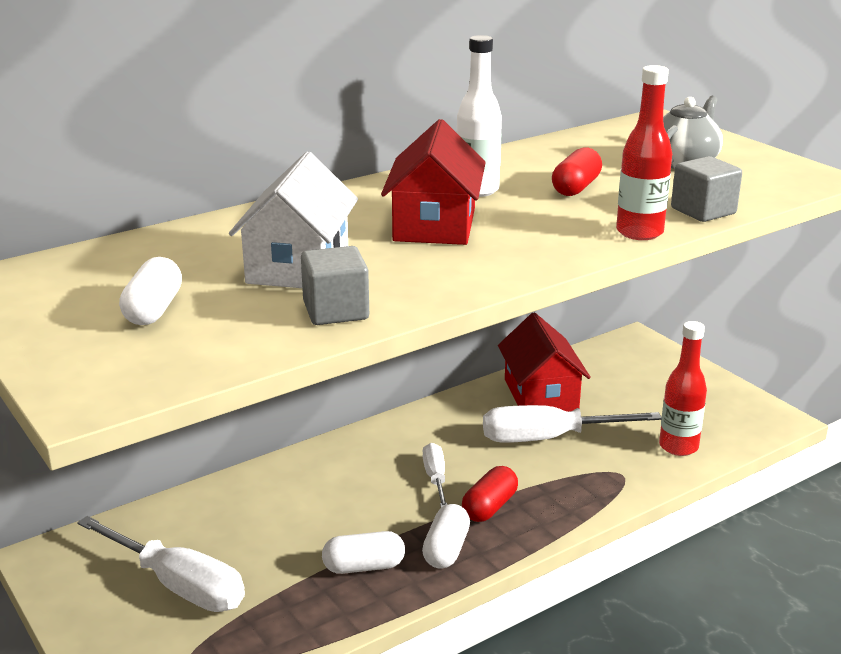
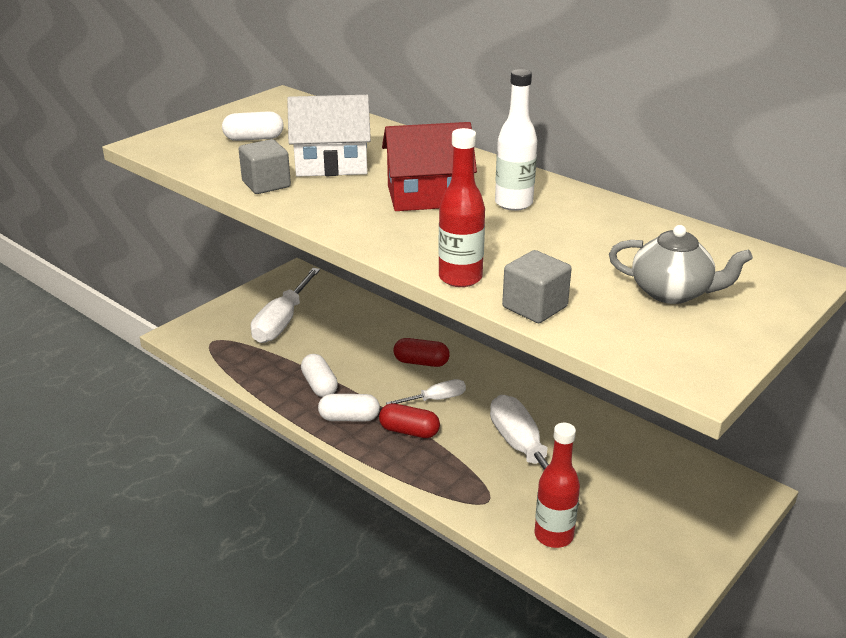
camera: 75 degrees right, 5 degrees up
red house [498,312,591,412] -> none
red capsule [552,147,602,196] -> red capsule moved to [393,338,450,367]

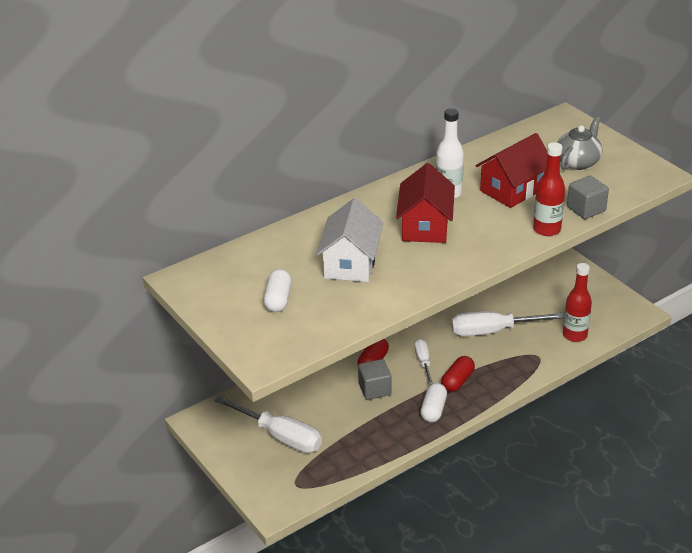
camera: 75 degrees left, 5 degrees up
grey cube [239,139,291,194] -> grey cube moved to [358,359,391,400]
white capsule [301,354,338,397] -> none
none -> red house [475,133,548,208]

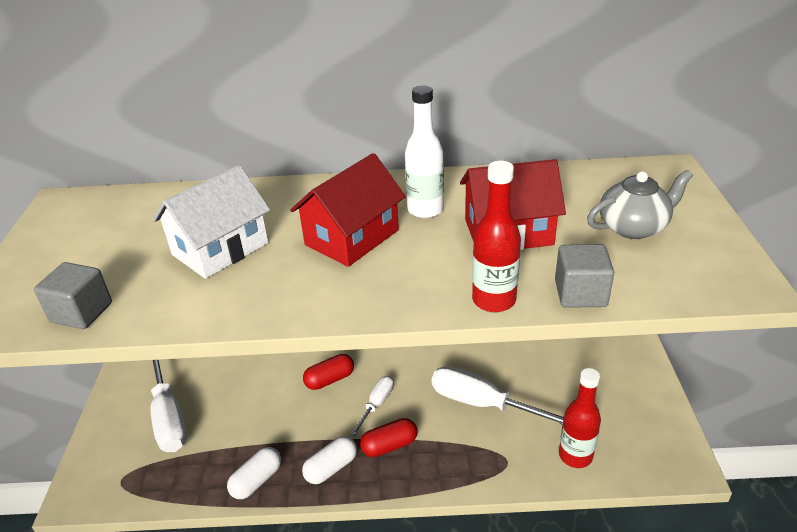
camera: 35 degrees right, 0 degrees up
white capsule [264,269,292,312] -> white capsule moved to [227,447,281,499]
grey cube [358,359,391,400] -> grey cube moved to [34,262,112,329]

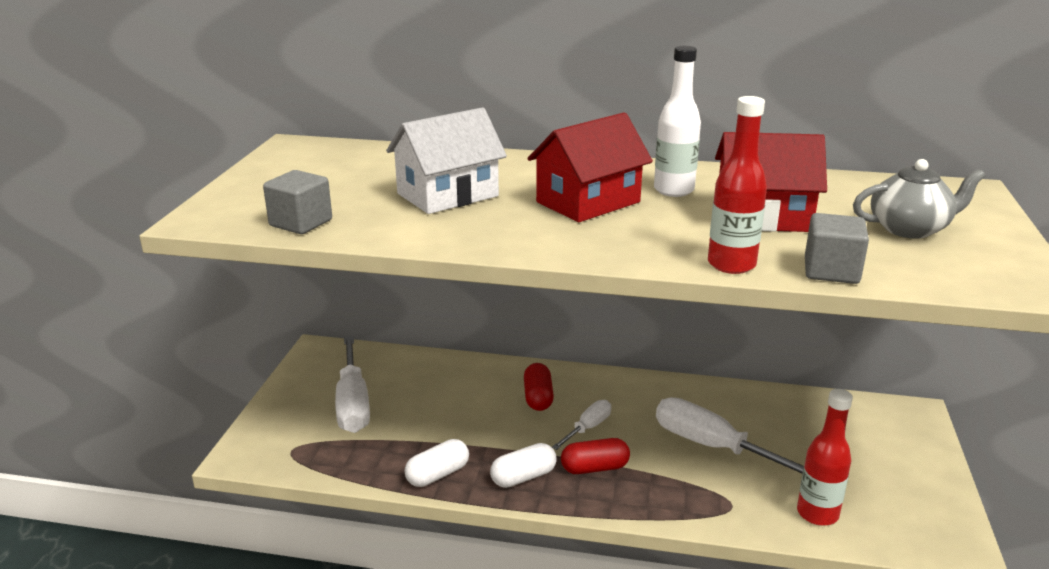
camera: 10 degrees right, 10 degrees down
red capsule [303,354,354,390] -> red capsule turned 75 degrees counterclockwise [524,363,554,411]

